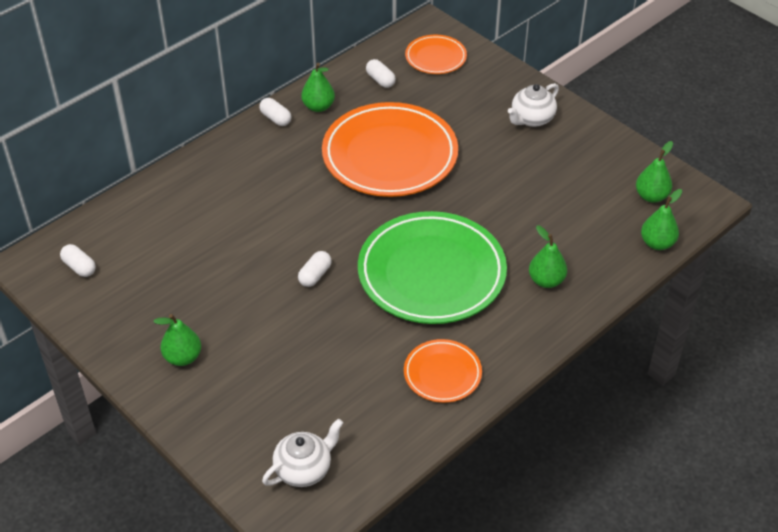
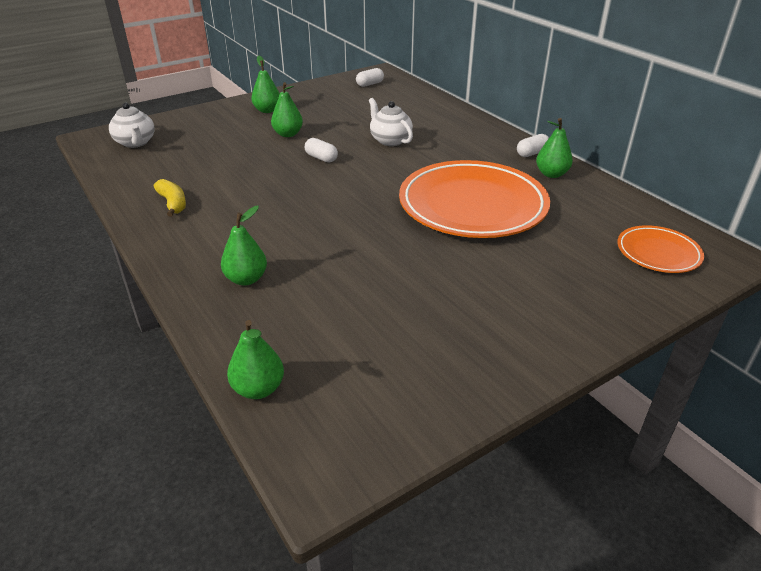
camera: 100 degrees right, 10 degrees down
green plate [358,211,507,324] -> none
white capsule [366,59,396,88] -> none
orange plate [404,339,482,403] -> yellow banana [154,179,186,217]
white teapot [508,83,559,127] -> white teapot moved to [369,98,413,146]
green pear [636,141,673,203] -> green pear moved to [271,82,303,137]

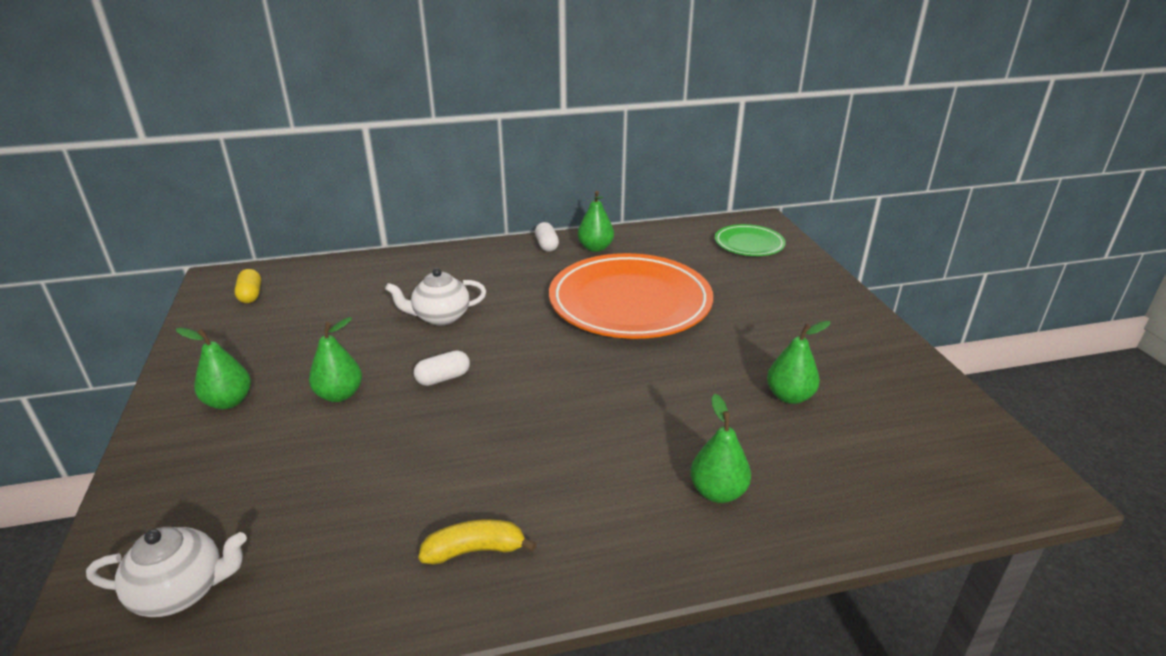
camera: 70 degrees left, 5 degrees down
green pear [227,320,284,399] -> green pear moved to [767,321,831,404]
white capsule [356,68,384,87] -> yellow capsule [234,269,261,303]
orange plate [617,225,704,273] -> green plate [715,224,786,256]

